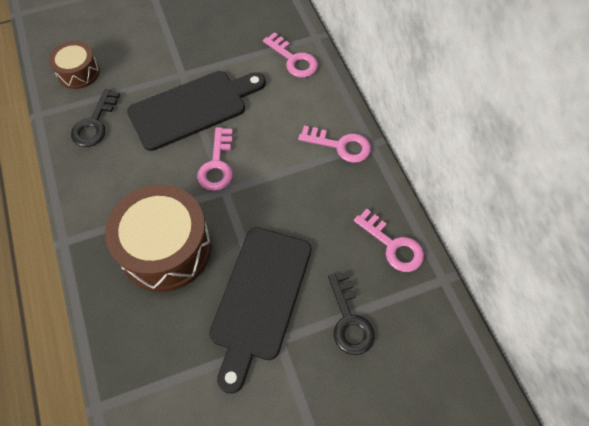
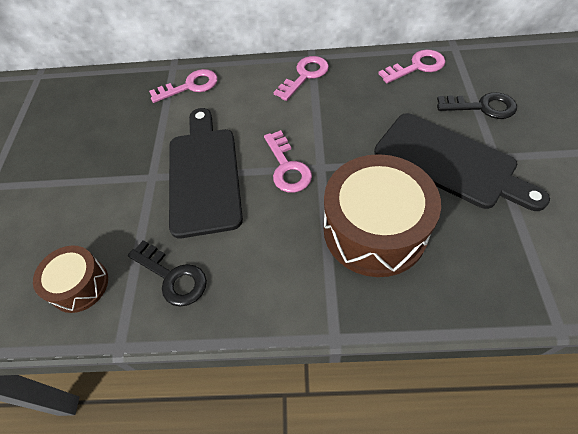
camera: 65 degrees left, 5 degrees down
pink key [197,127,233,191] -> pink key turned 45 degrees clockwise [264,130,312,193]

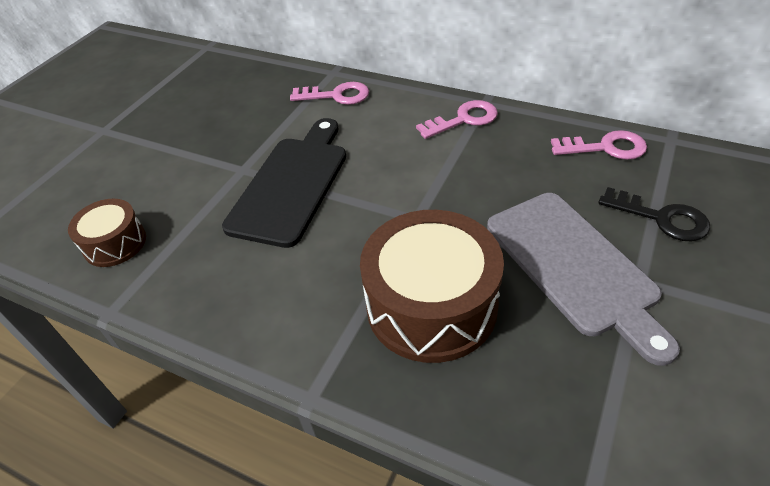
camera: 25 degrees right, 10 degrees down
black key [128,240,207,307] -> none
pink key [264,130,312,193] -> none
black cutting board [374,113,550,211] -> grey cutting board [487,193,680,366]

